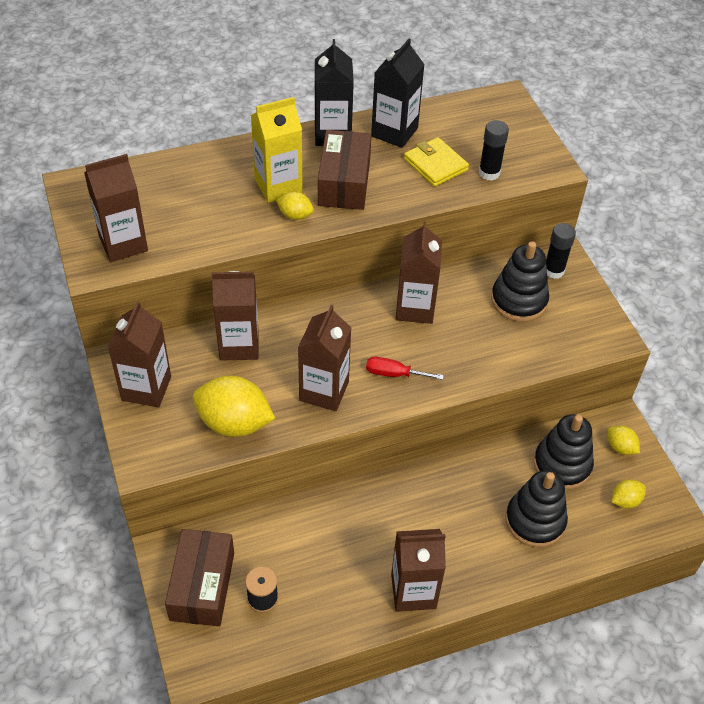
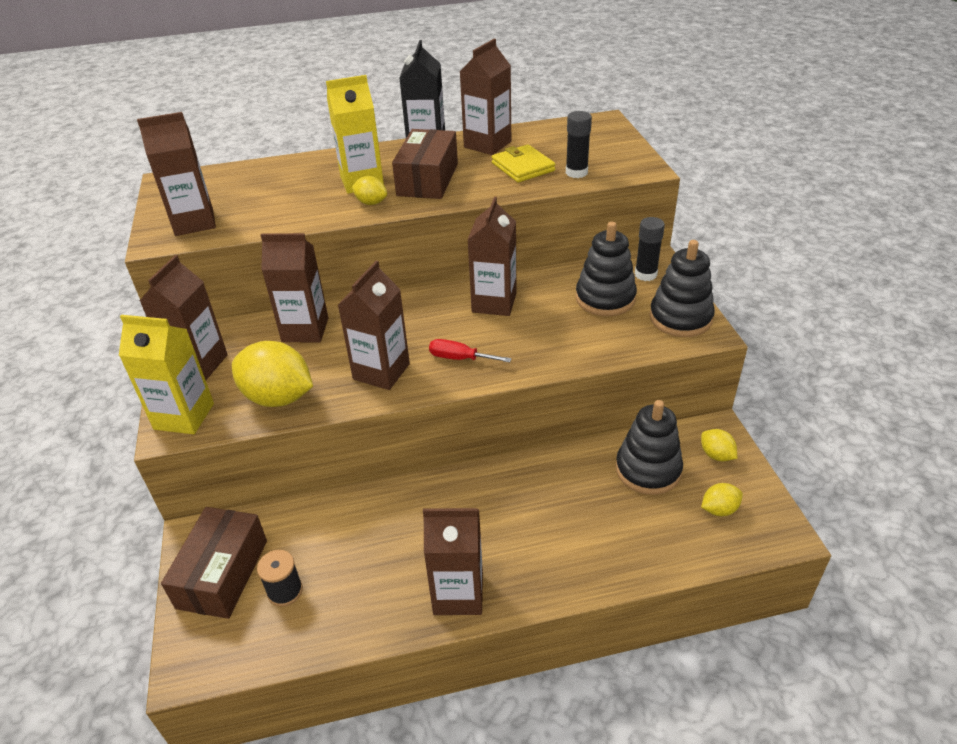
camera: 10 degrees right, 10 degrees down
black carton [371,39,425,148] -> brown carton [459,39,511,155]
black stacking toy [505,471,568,548] -> black stacking toy moved to [649,240,715,337]
none -> yellow carton [119,315,214,434]

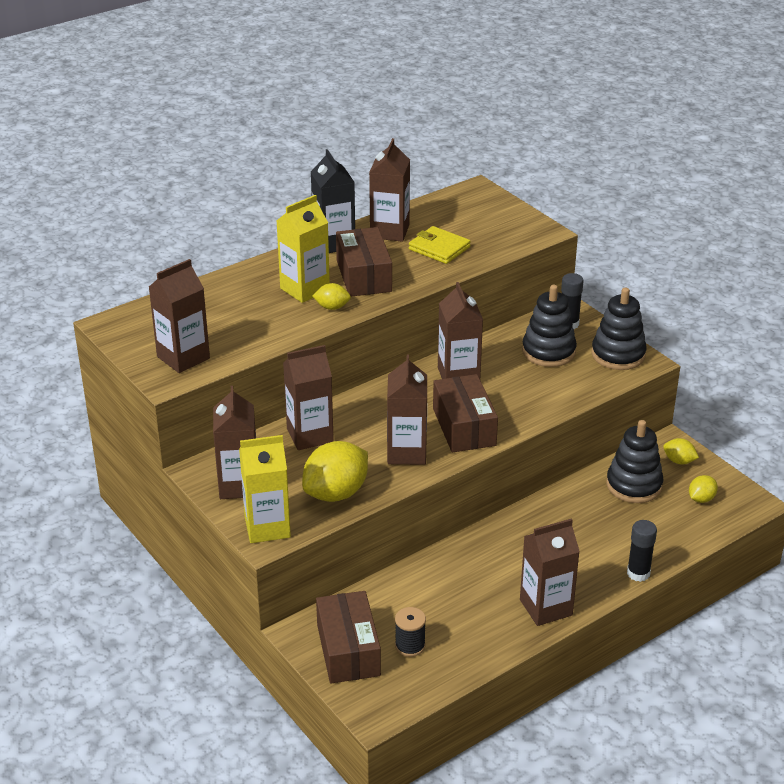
camera: 25 degrees left, 5 degrees down
yellow lemon [232,341,313,407] -> yellow lemon turned 45 degrees counterclockwise [302,441,368,502]
red screwdriver [429,339,511,362] -> brown box [433,374,498,452]
black glue stick [566,111,592,178] -> black glue stick moved to [627,520,657,582]

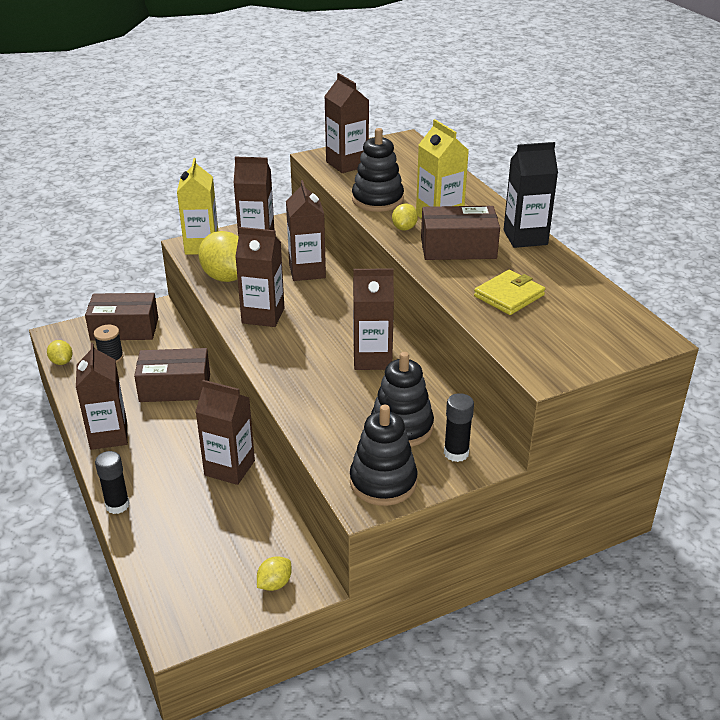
camera: 100 degrees right, 0 degrees up
brown carton [369,138,410,242] -> brown carton moved to [196,380,255,485]
brown box [433,374,498,452] -> brown box moved to [134,348,210,402]
black stacking toy [606,420,663,503] -> black stacking toy moved to [352,128,404,212]
yellow lemon [689,475,718,503] -> yellow lemon moved to [47,340,72,365]

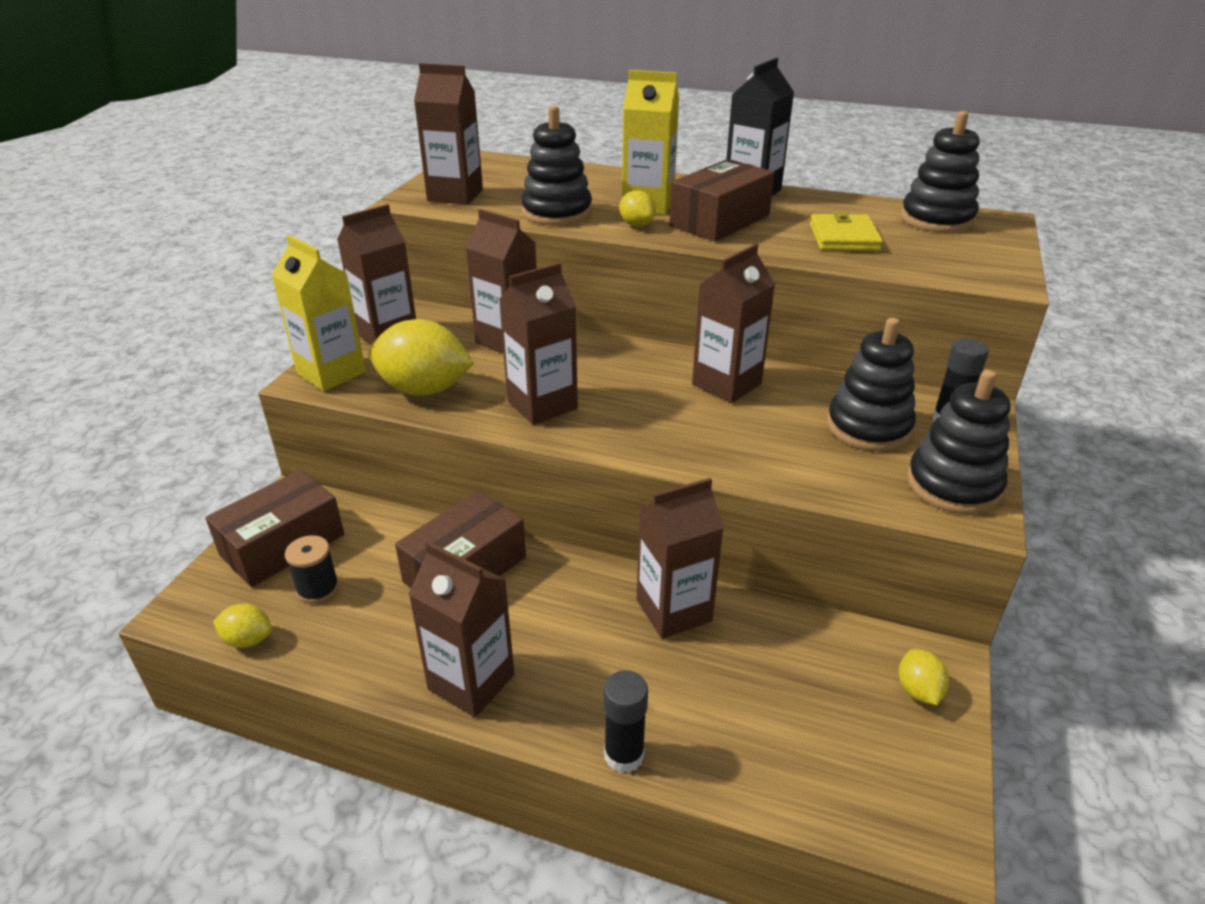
camera: 45 degrees left, 0 degrees up
none -> black stacking toy [901,111,980,233]

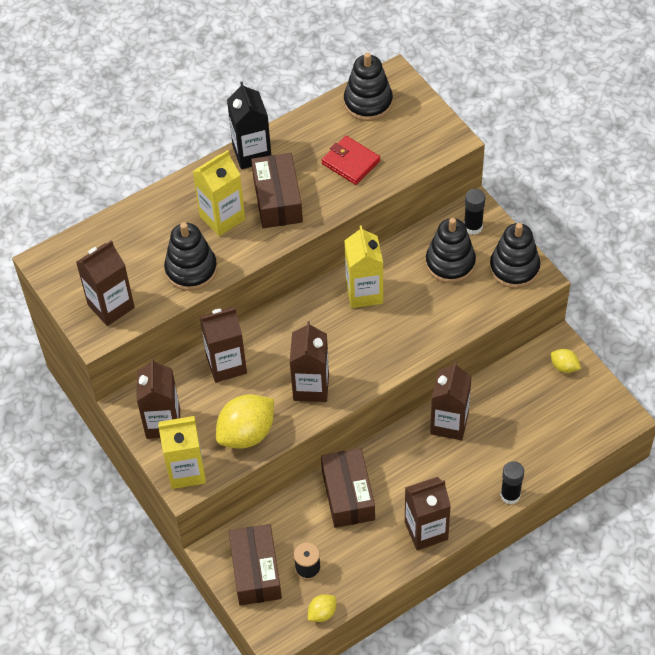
camera: 50 degrees left, 20 degrees up
yellow lemon [619,191,656,227] -> none
brown carton [692,244,775,403] -> yellow carton [344,225,383,308]
yellow wallet [810,211,883,251] -> red wallet [322,136,380,185]

